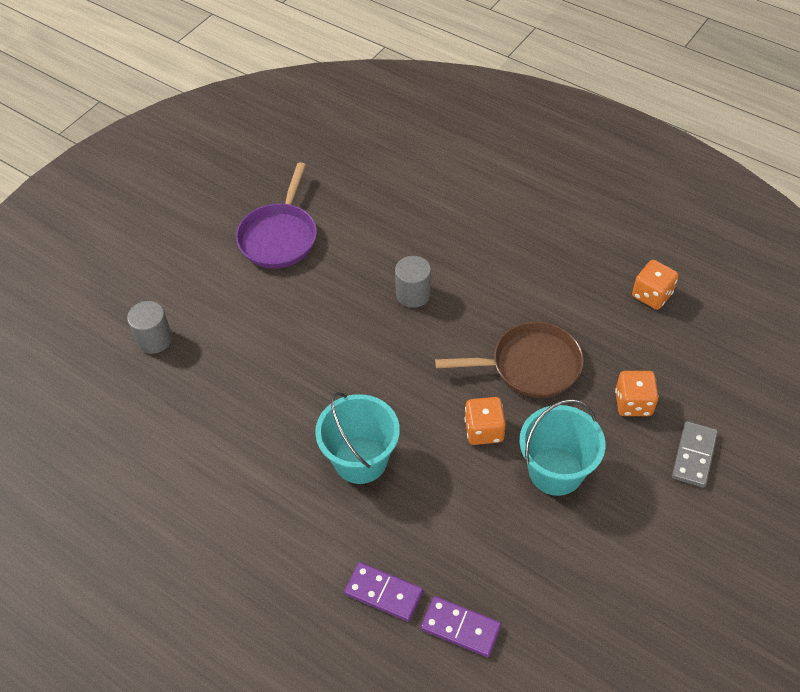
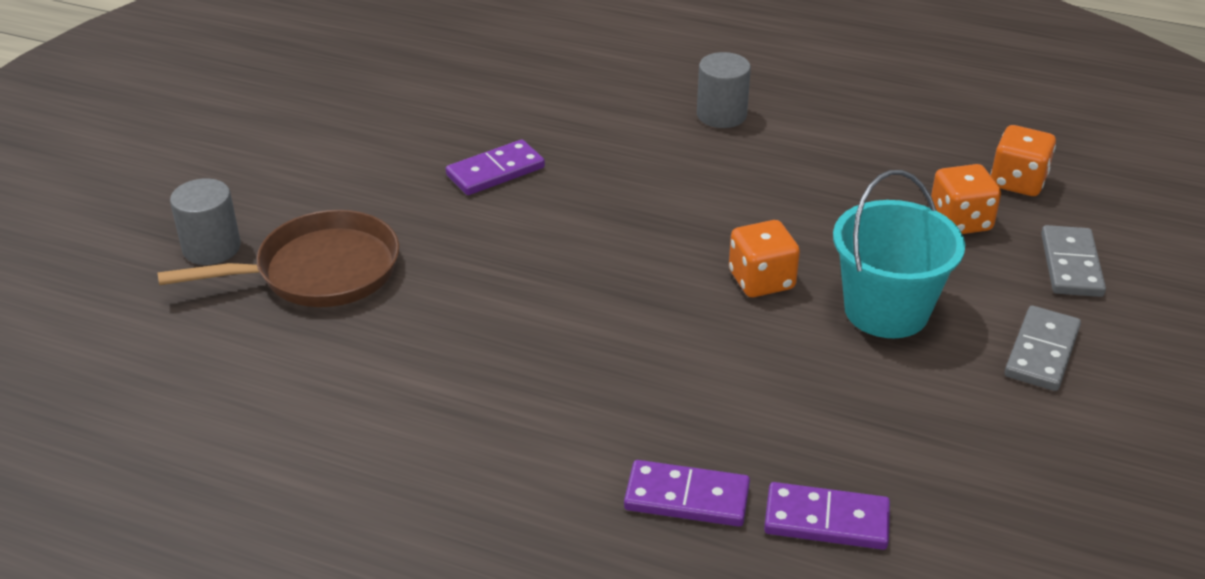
camera: 15 degrees left, 15 degrees down
purple pan [236,162,317,268] -> none
turquoise bucket [315,392,400,484] -> none
grey cylinder [395,256,431,308] -> grey cylinder moved to [697,52,751,128]
brown pan [435,322,583,398] -> brown pan moved to [157,210,400,307]
orange dice [632,260,679,310] -> orange dice moved to [990,125,1056,196]
none -> purple domino [446,140,545,195]
none -> grey domino [1005,306,1081,391]

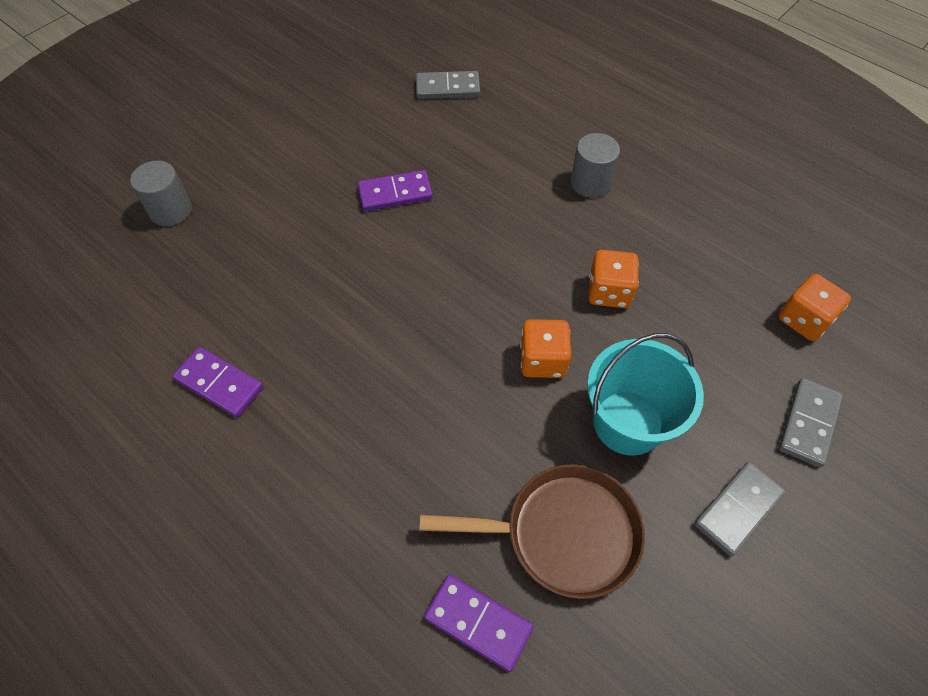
camera: 20 degrees right, 20 degrees up
brown pan [157,210,400,307] -> brown pan moved to [419,464,645,599]
purple domino [624,460,750,527] -> purple domino moved to [172,347,263,418]
orange dice [931,164,1001,234] -> orange dice moved to [588,250,639,308]
none -> grey domino [416,71,480,99]

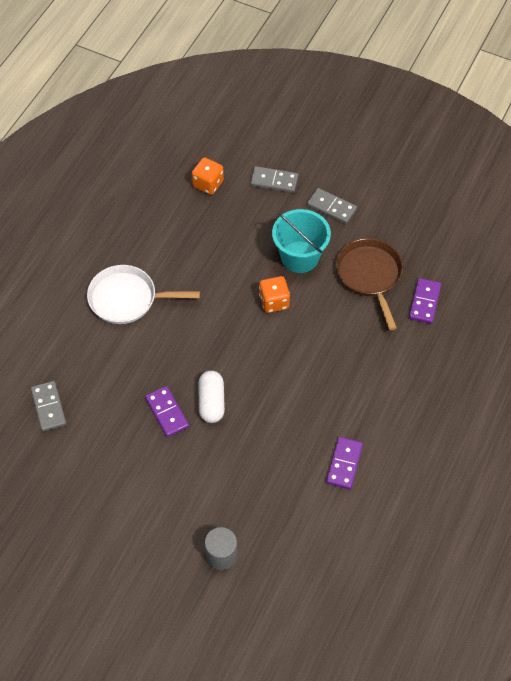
camera: 105 degrees left, 0 degrees up
grey cylinder [571,133,620,198] -> white pan [87,265,200,324]
orange dice [588,250,639,308] -> none
none -> white capsule [198,371,225,423]

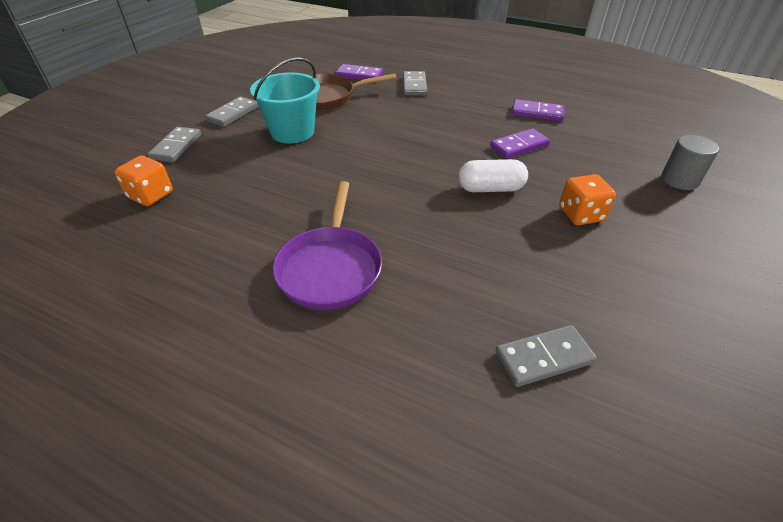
camera: 90 degrees left, 15 degrees down
white pan [87,265,200,324] -> purple pan [272,181,382,310]
purple domino [145,386,189,437] -> purple domino moved to [490,128,550,159]
orange dice [259,276,290,313] -> orange dice moved to [559,174,616,225]
none -> grey domino [403,71,427,96]

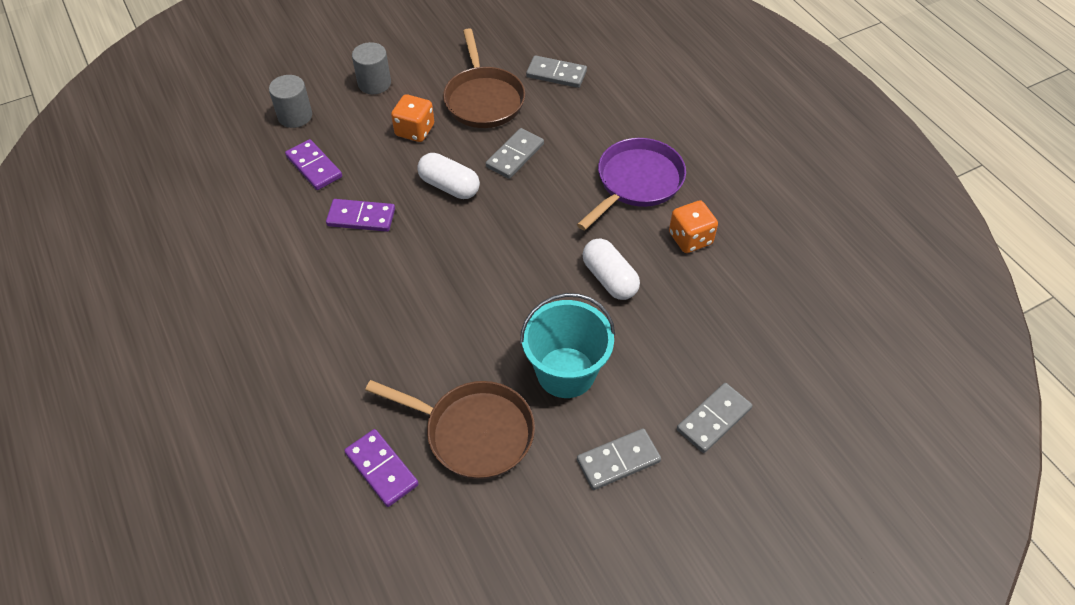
camera: 145 degrees left, 10 degrees up
orange dice [114,156,173,206] -> orange dice moved to [669,200,718,253]
grey domino [403,71,427,96] -> grey domino moved to [486,128,544,179]
purple domino [512,99,565,121] -> purple domino moved to [285,139,342,190]
none -> grey cylinder [352,42,391,94]
none -> brown pan [443,28,525,128]
none -> white capsule [582,238,640,300]

